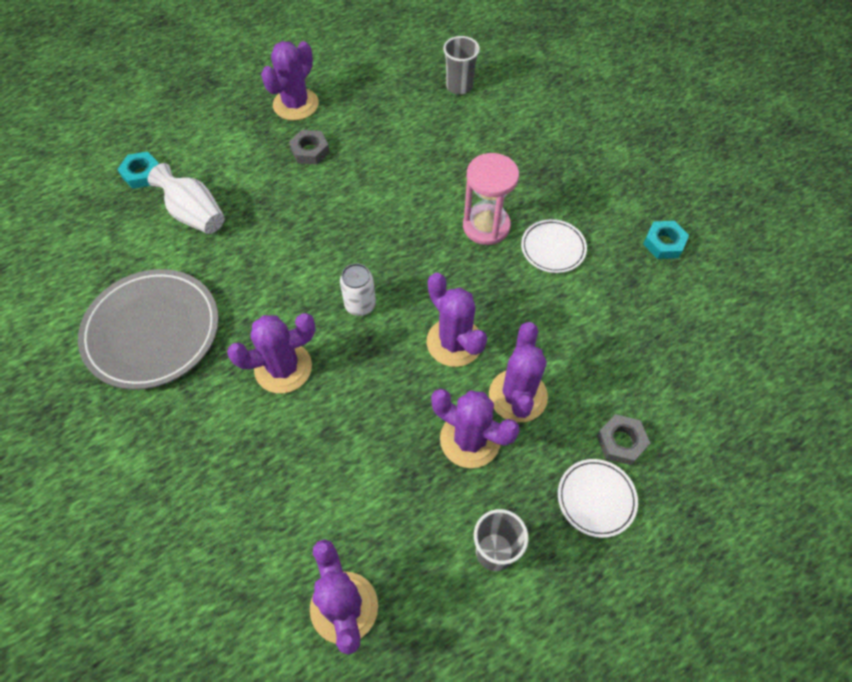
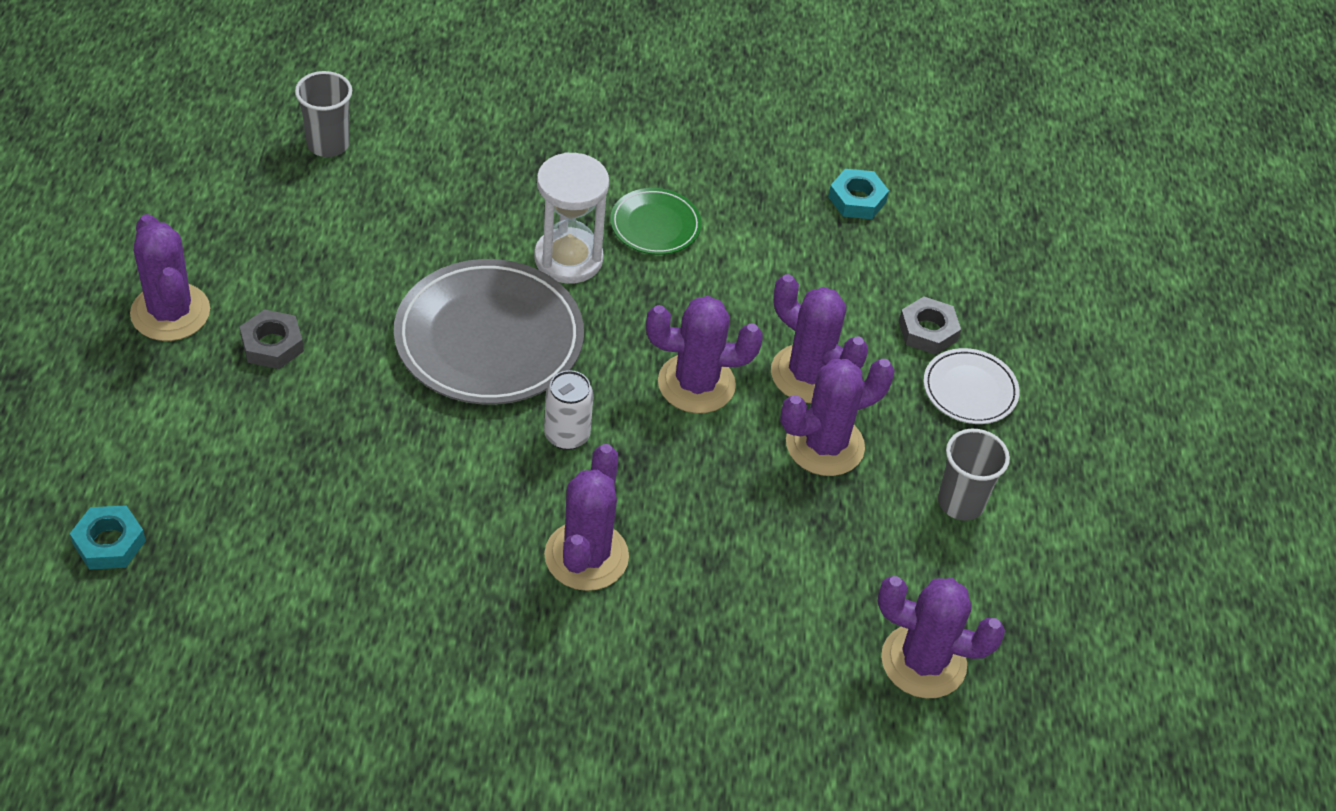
camera: 60 degrees left, 10 degrees down
grey plate [78,269,219,390] -> grey plate moved to [394,259,584,405]
white vase [148,163,225,234] -> none
pink hourglass [463,153,519,245] -> white hourglass [534,152,609,284]
white plate [521,219,587,273] -> green plate [610,188,702,255]
turquoise nut [643,221,689,259] -> turquoise nut moved to [828,169,889,219]

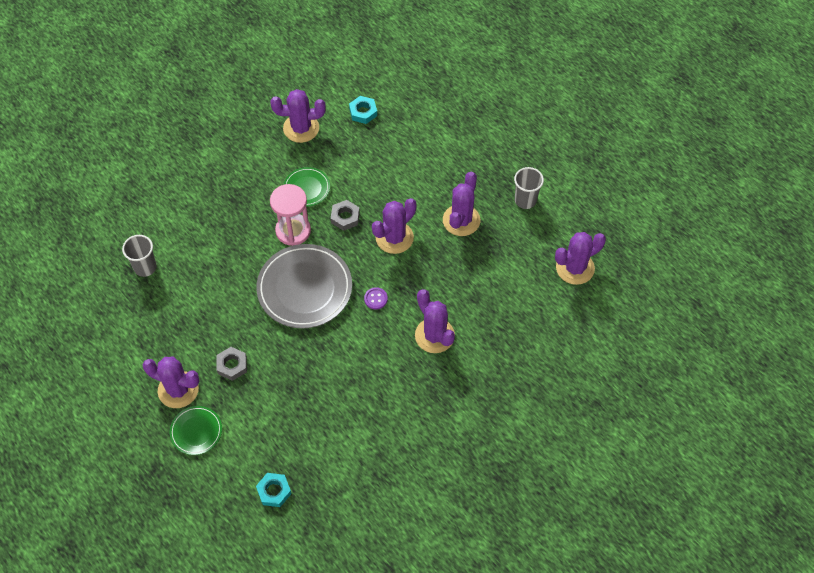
camera: 40 degrees left, 10 degrees up
white hourglass [534,152,609,284] -> pink hourglass [270,184,311,246]
white can [544,370,594,450] -> purple button [364,287,388,309]
purple cactus [771,274,868,403] -> purple cactus moved to [270,89,326,143]
grey nut [899,297,961,355] -> grey nut moved to [331,200,360,231]
white plate [924,348,1020,424] -> none
none -> green plate [170,406,222,455]

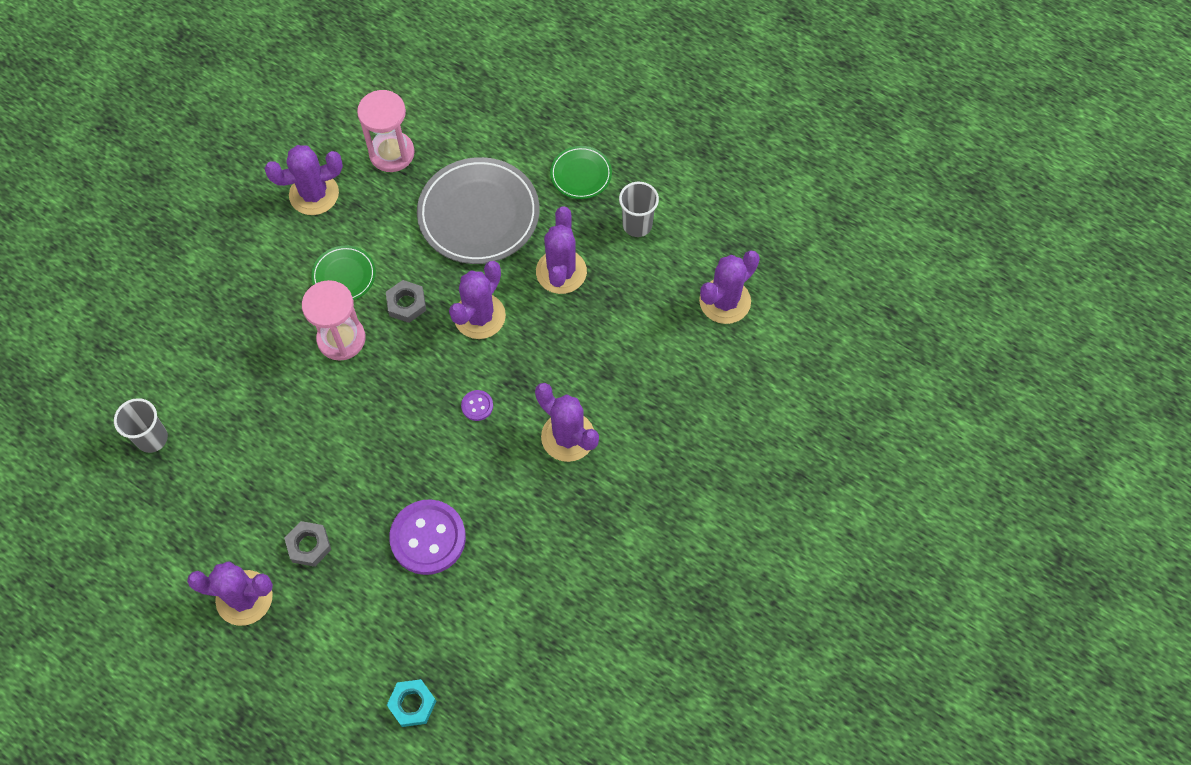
camera: 15 degrees left, 5 degrees up
green plate [170,406,222,455] -> green plate moved to [550,146,612,199]
grey plate [256,244,352,328] -> grey plate moved to [417,157,539,264]
turquoise nut [349,96,377,124] -> pink hourglass [357,90,415,172]
none -> purple button [389,499,466,575]

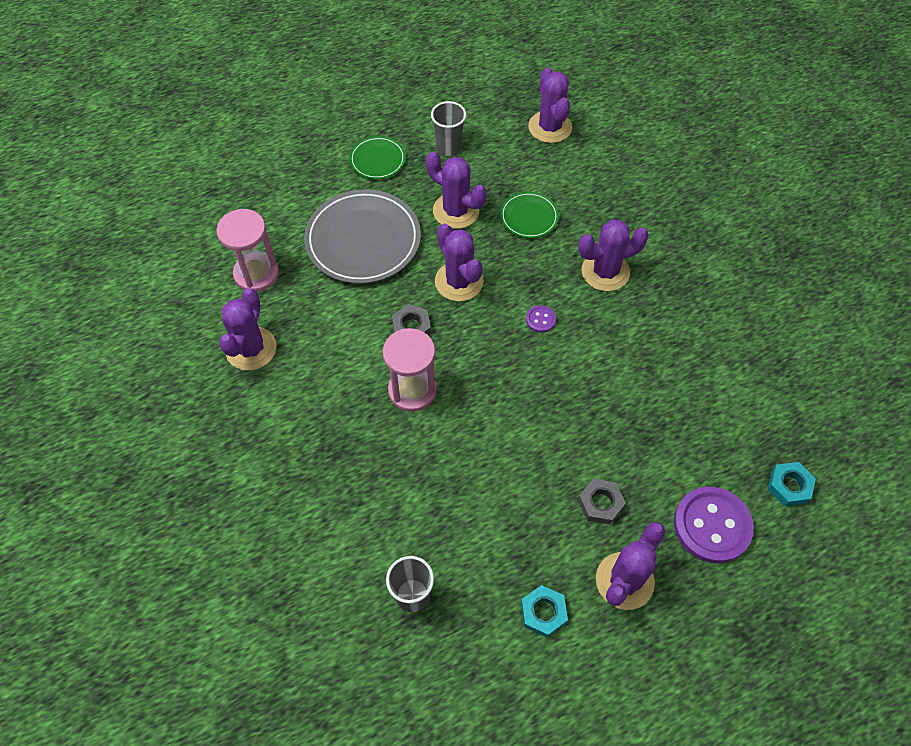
camera: 60 degrees left, 5 degrees down
green plate [311,246,376,300] -> green plate moved to [500,192,559,238]
purple button [389,499,466,575] -> purple button moved to [674,487,754,563]
none -> turquoise nut [521,585,568,638]

